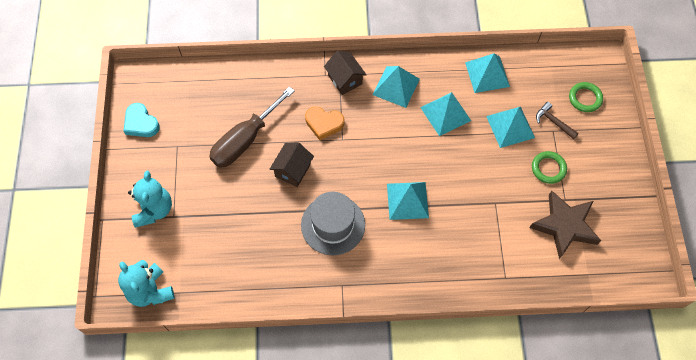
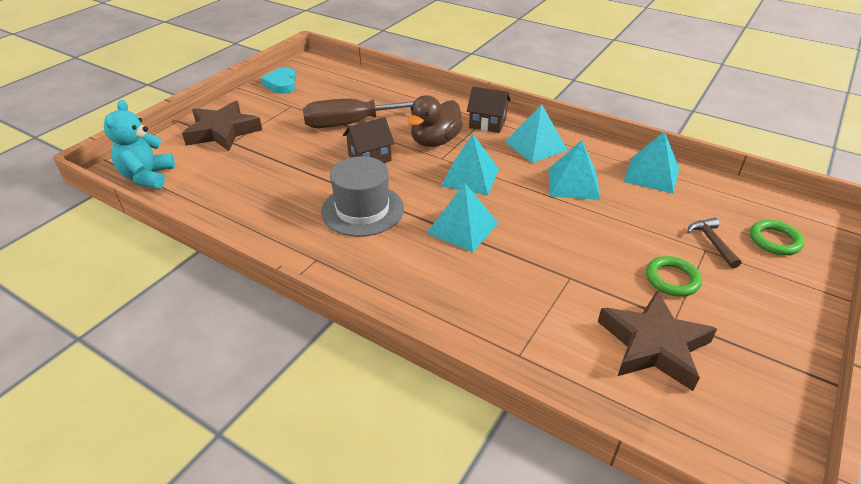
camera: 35 degrees right, 25 degrees down
turquoise teddy bear [128,171,172,228] -> brown star [182,101,262,151]
orange heart [305,107,344,140] -> brown duck [407,95,463,147]
brown house [324,51,367,95] -> brown house turned 75 degrees counterclockwise [467,87,511,133]
turquoise pyramid [486,107,535,148] -> turquoise pyramid moved to [441,134,499,195]

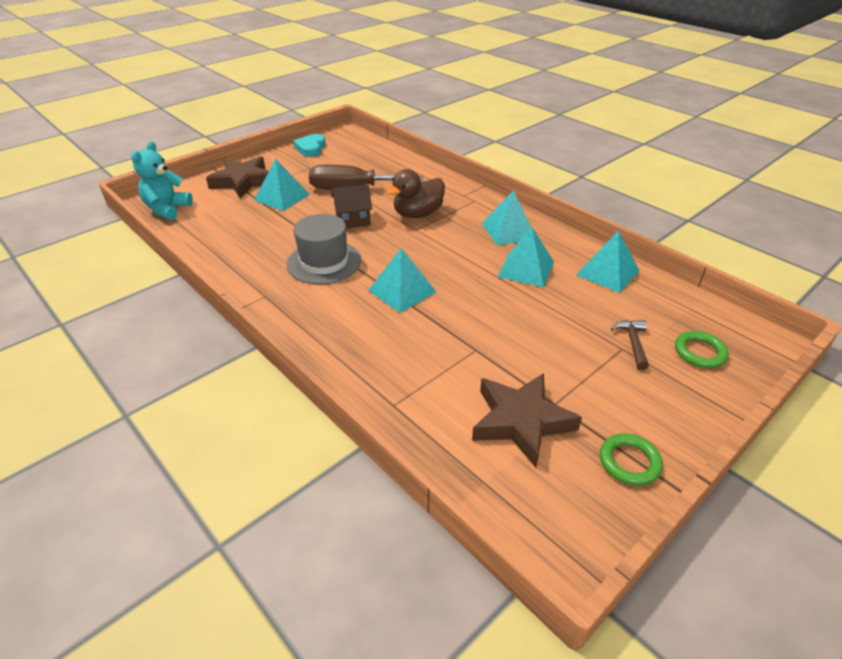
camera: 15 degrees right, 0 degrees up
turquoise pyramid [441,134,499,195] -> turquoise pyramid moved to [254,159,310,211]
brown house [467,87,511,133] -> none
green ring [646,256,702,297] -> green ring moved to [600,433,663,486]

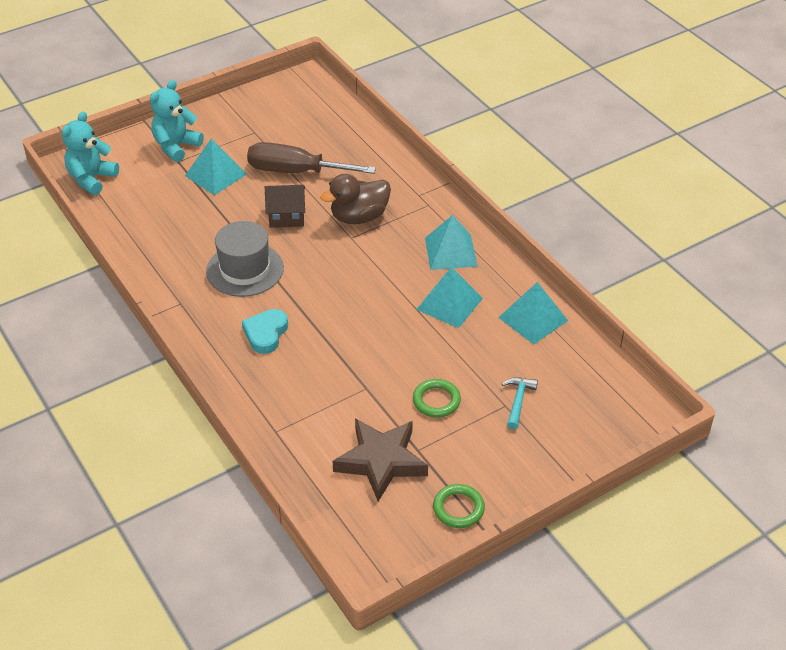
camera: 10 degrees right, 5 degrees up
brown star [206,157,269,198] -> turquoise teddy bear [150,80,204,162]
turquoise heart [294,134,326,157] -> turquoise heart moved to [242,309,288,354]
turquoise pyramid [368,248,436,313] -> none
brown hammer [611,320,649,370] -> turquoise hammer [502,378,538,429]
green ring [675,331,729,368] -> green ring moved to [413,379,461,418]

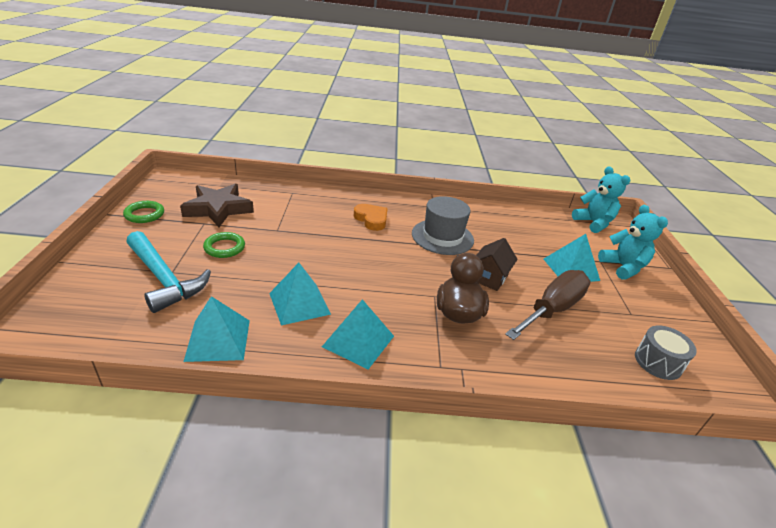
camera: 120 degrees right, 10 degrees down
turquoise heart [242,309,288,354] -> orange heart [354,204,388,231]
turquoise hammer [502,378,538,429] -> turquoise hammer [127,231,211,313], size x2.02
none -> grey drum [635,326,697,380]

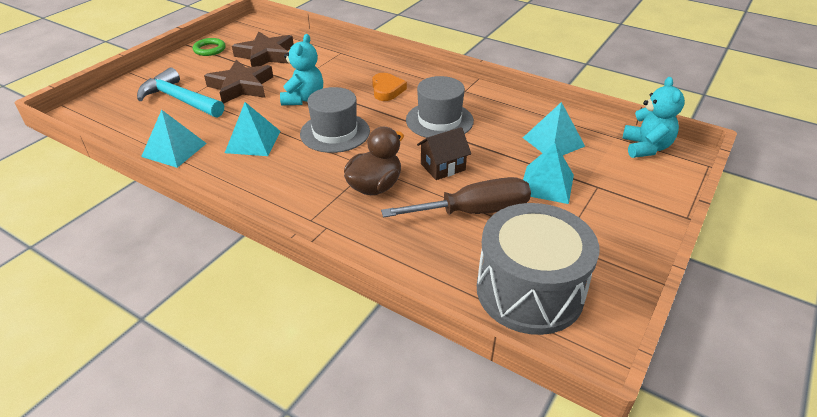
camera: 35 degrees right, 5 degrees up
turquoise hammer [127,231,211,313] -> turquoise hammer turned 135 degrees clockwise [137,68,224,118]
green ring [203,232,245,258] -> brown star [204,60,273,104]
turquoise pyramid [322,299,394,369] -> turquoise pyramid moved to [523,102,585,155]
turquoise teddy bear [598,205,668,280] -> turquoise teddy bear moved to [280,34,323,105]
grey drum [635,326,697,380] -> grey drum [477,203,599,335], size x2.09
none -> grey hat [300,87,370,153]

